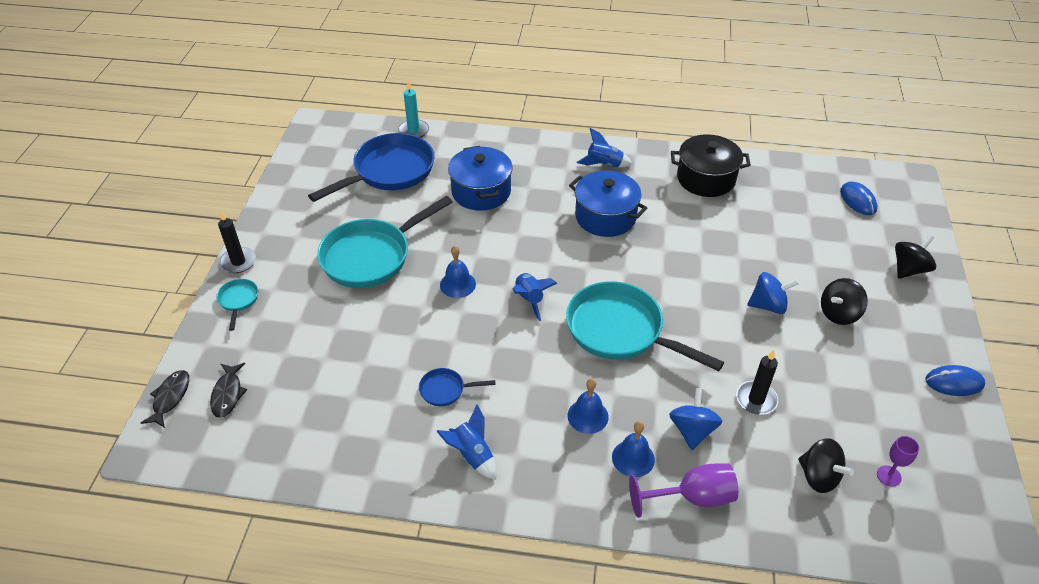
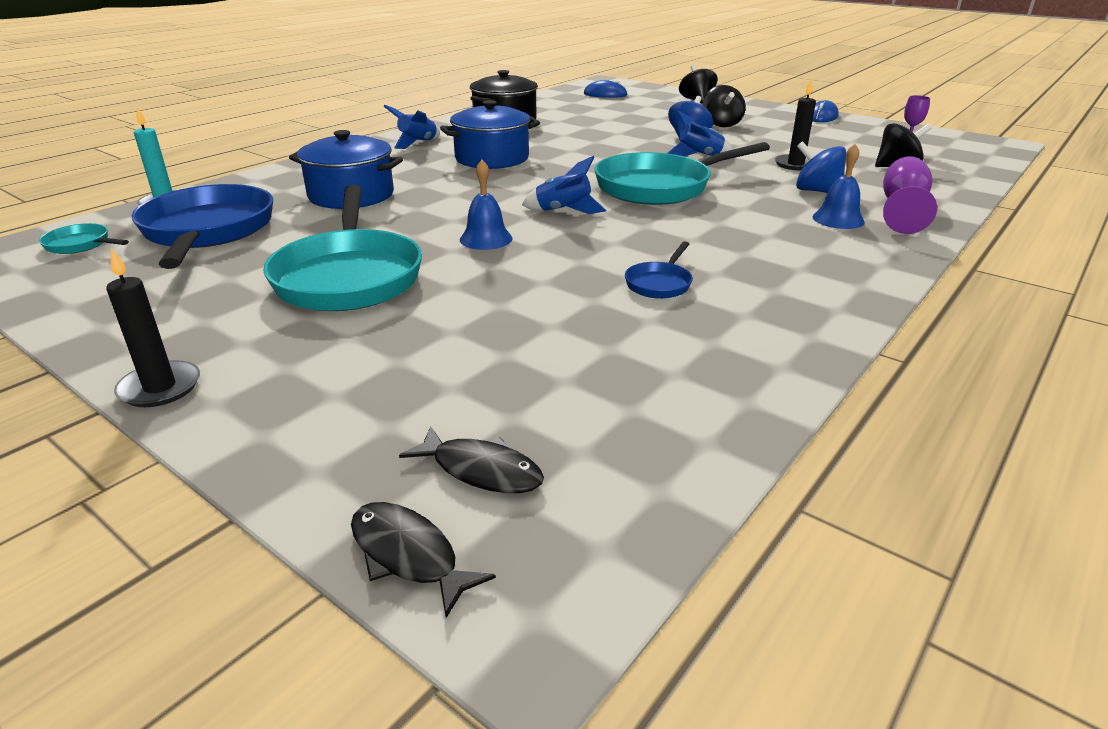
camera: 60 degrees left, 15 degrees down
turquoise pan [216,279,258,331] -> turquoise pan moved to [39,223,129,254]
blue rocket [436,404,497,480] -> blue rocket moved to [667,110,733,156]
blue bell [568,378,609,434] -> none

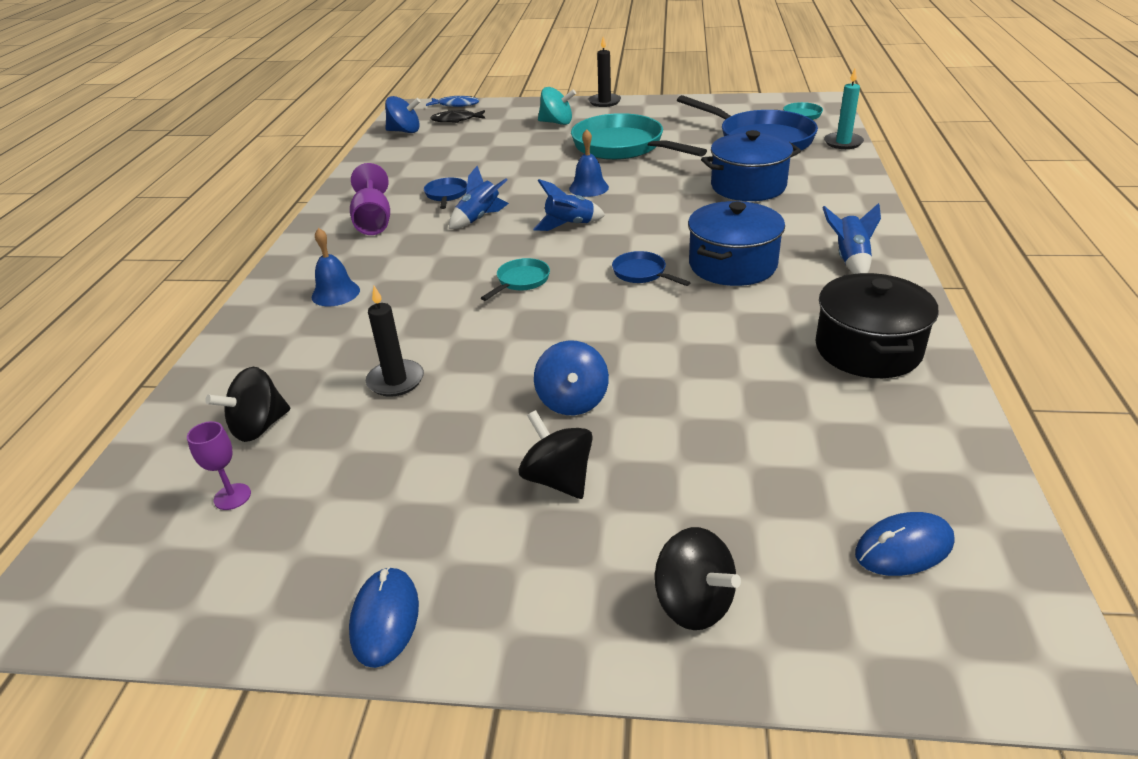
camera: 150 degrees right, 5 degrees up
black fish [351,502,496,618] -> blue fish [426,96,479,107]
turquoise pan [594,142,770,205] -> turquoise pan [481,258,550,301], size x0.44
blue rocket [667,110,733,156] -> blue rocket moved to [449,166,509,229]
blue spinning top [796,141,846,193] -> blue spinning top moved to [385,96,421,133]
purple goblet [883,156,937,234] -> purple goblet moved to [350,163,390,235]
none -> turquoise spinning top [538,87,576,125]
none -> blue pan [612,251,691,286]

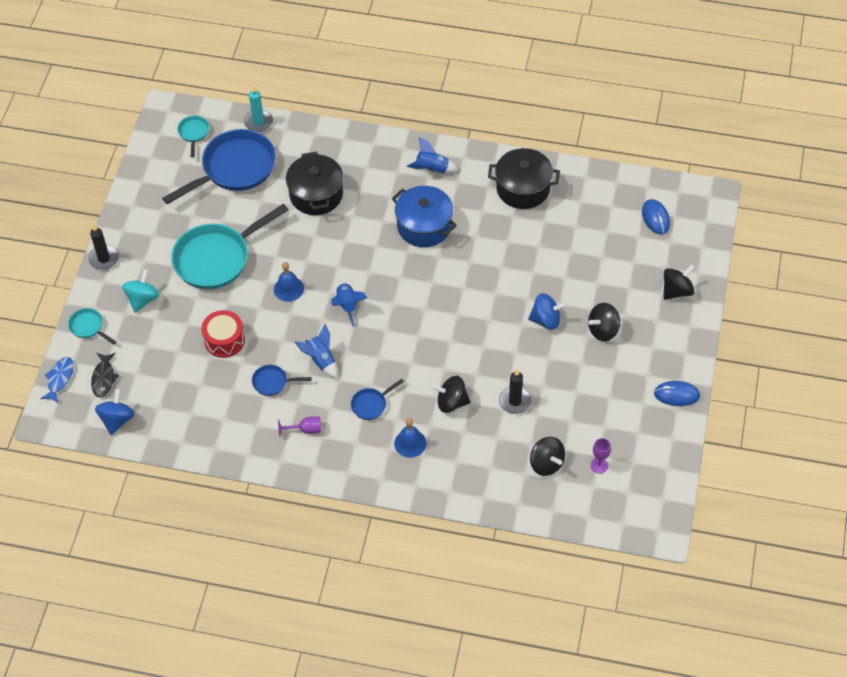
camera: 85 degrees left, 20 degrees up
purple goblet [350,163,390,235] -> purple goblet [278,416,321,437], size x0.59
turquoise pan [481,258,550,301] -> turquoise pan moved to [68,308,116,345]
blue pan [612,251,691,286] -> blue pan moved to [351,379,404,420]
blue pot [701,130,801,201] -> black pot [286,151,343,215]
none -> red drum [201,310,245,358]
none -> black spinning top [432,376,470,413]

